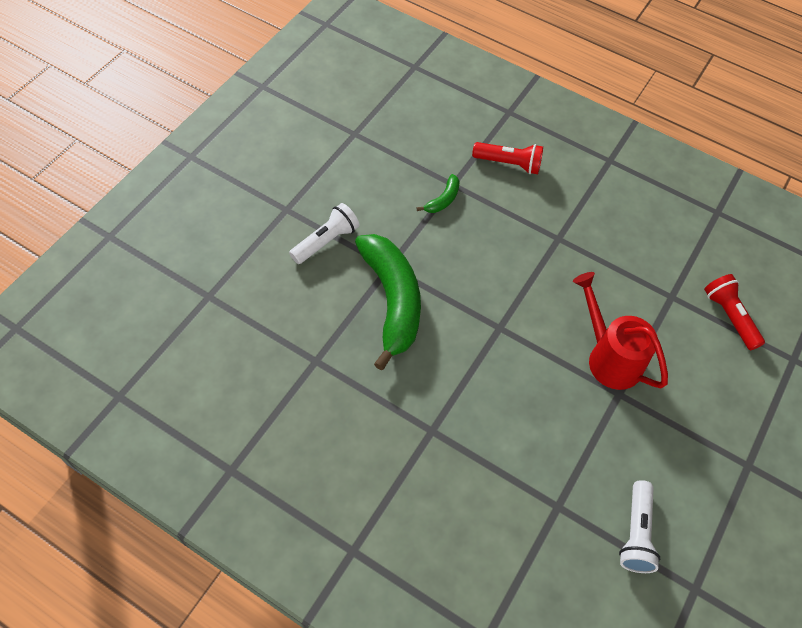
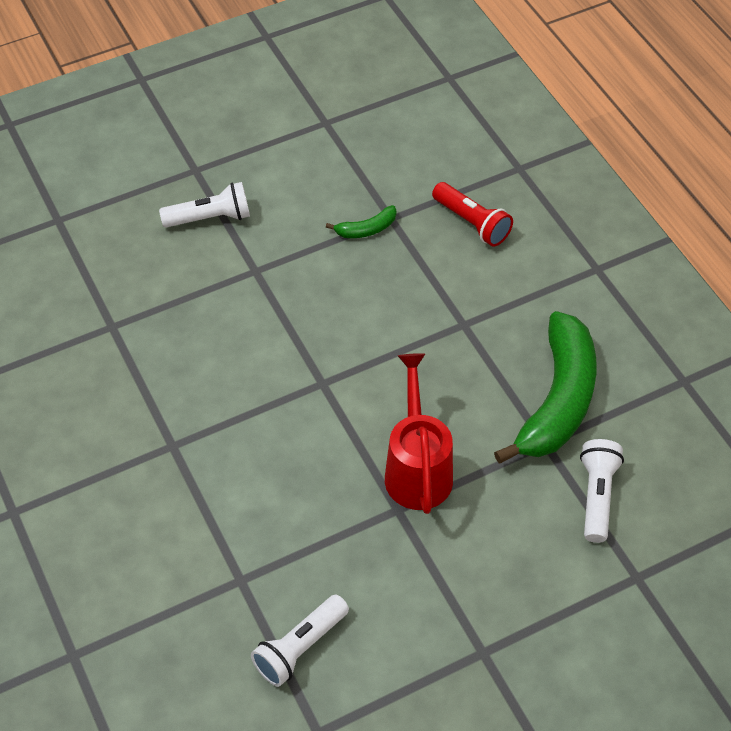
camera: 35 degrees right, 5 degrees down
green banana [355,234,421,370] -> green banana moved to [494,311,597,463]
red flashlight [704,274,765,351] -> white flashlight [580,439,624,543]

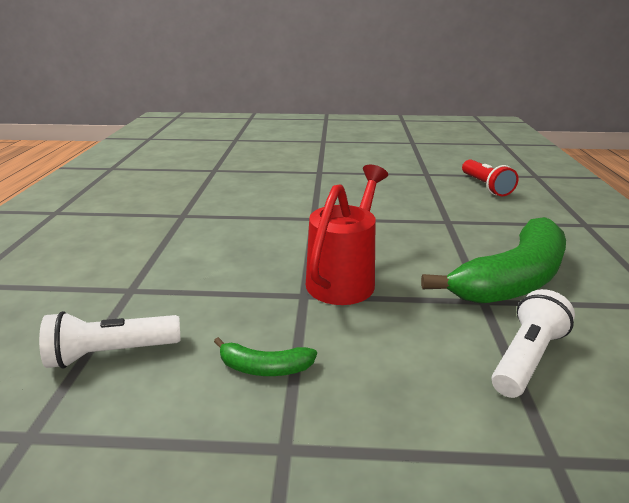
camera: 30 degrees right, 25 degrees down
white flashlight [159,182,250,228] -> none
green banana [326,205,397,238] -> green banana moved to [214,337,317,376]

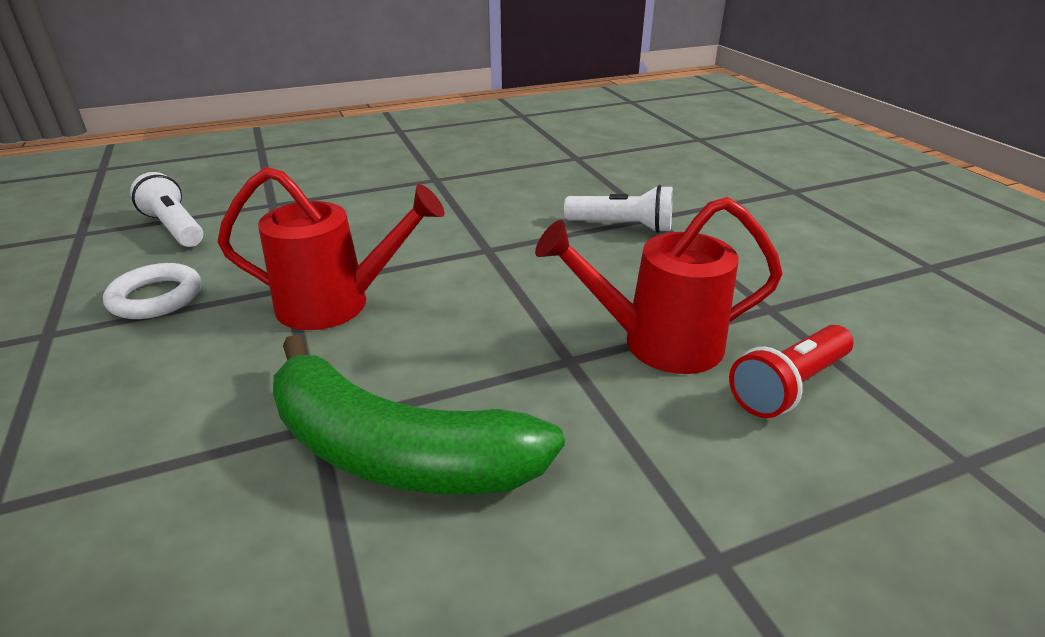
camera: 65 degrees right, 5 degrees up
green banana [214,337,317,376] -> white ring [103,263,201,319]
white flashlight [492,289,575,398] -> white flashlight moved to [564,185,673,233]
none -> red watering can [535,197,783,374]

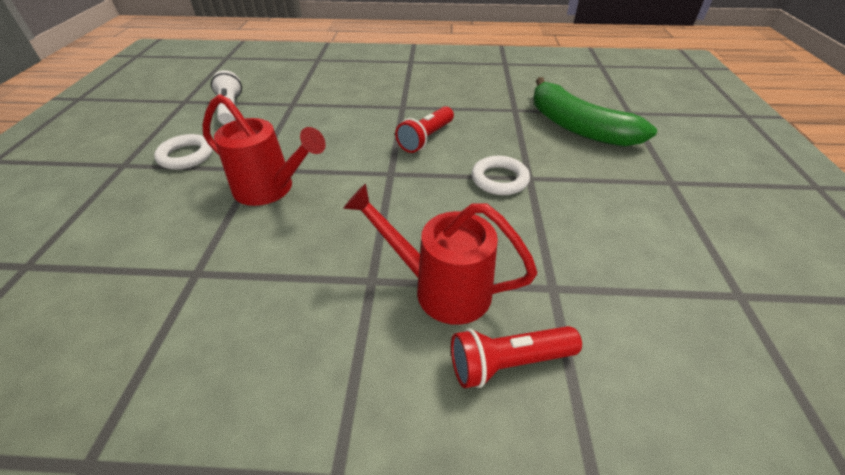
camera: 25 degrees right, 10 degrees up
green banana [273,334,565,495] -> green banana moved to [533,77,657,147]
white flashlight [564,185,673,233] -> white ring [472,156,530,195]
none -> red flashlight [395,106,454,153]

